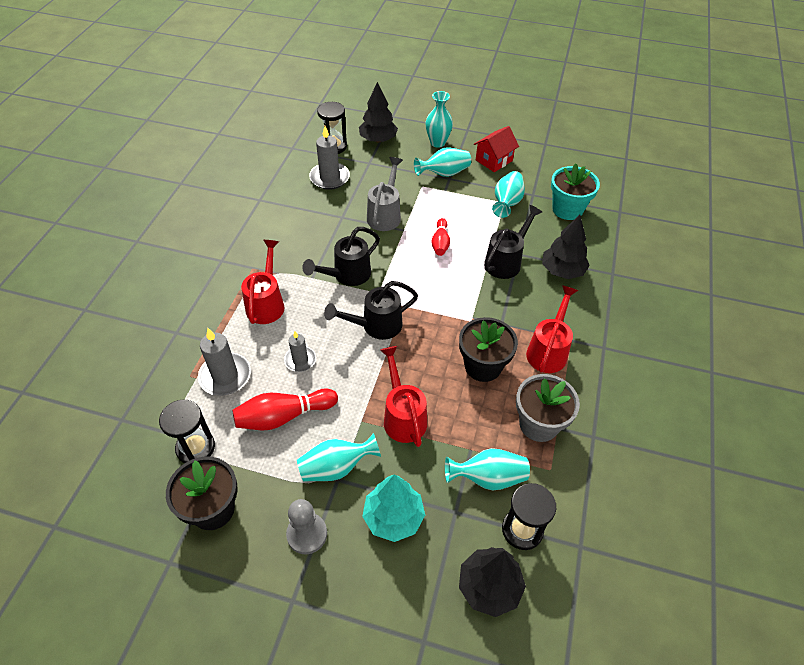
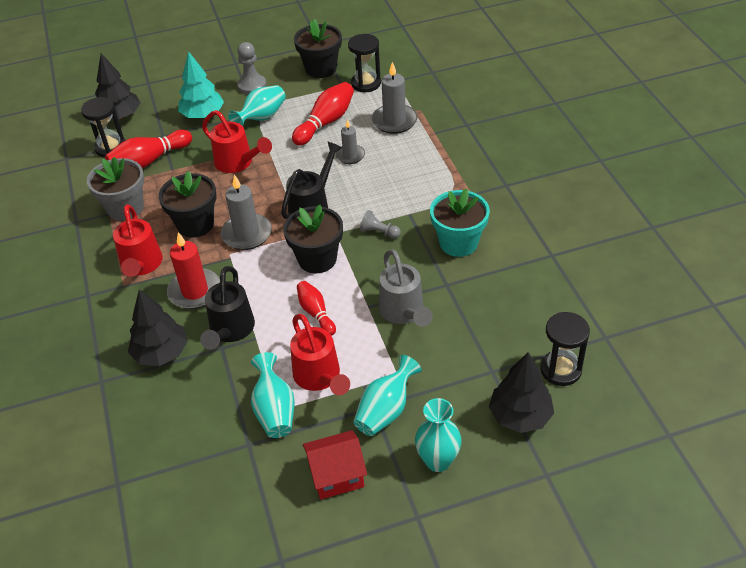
camera: 150 degrees right, 5 degrees down
red watering can [241,240,285,324] -> red watering can moved to [290,314,350,395]
black watering can [302,227,380,286] -> grey pawn [360,210,401,239]
grey candle [309,126,350,190] -> grey candle moved to [220,174,272,250]
turquoise vase [445,448,530,490] -> red bowling pin [105,130,192,168]
red house [474,126,519,172] -> red house turned 60 degrees clockwise [303,430,367,500]
turquoise flower pot [551,163,600,220] -> turquoise flower pot moved to [430,188,490,257]
none -> red candle [167,232,220,309]
none -> black flower pot [283,205,343,273]

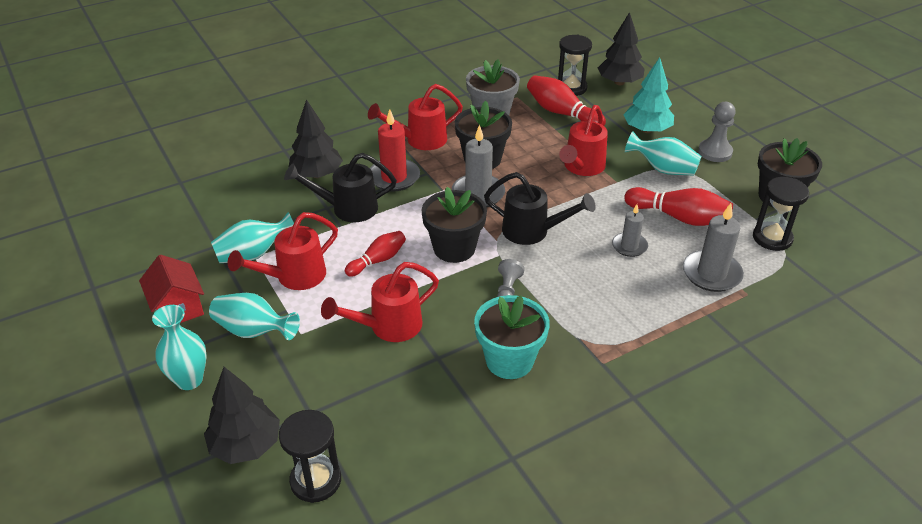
camera: 75 degrees right, 5 degrees down
grey watering can [379,249,433,327] -> red watering can [321,262,439,342]

